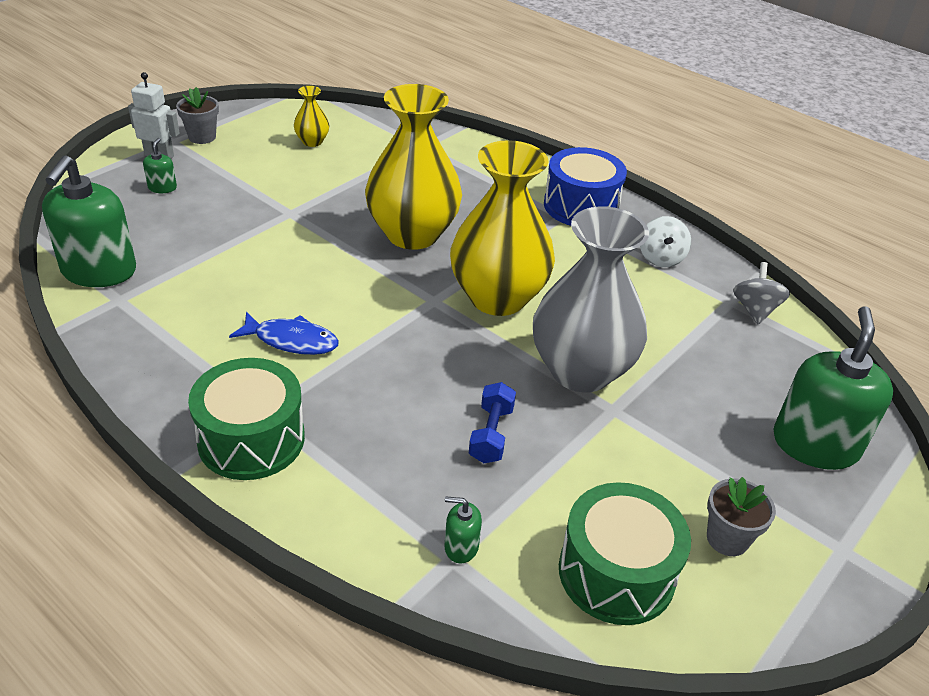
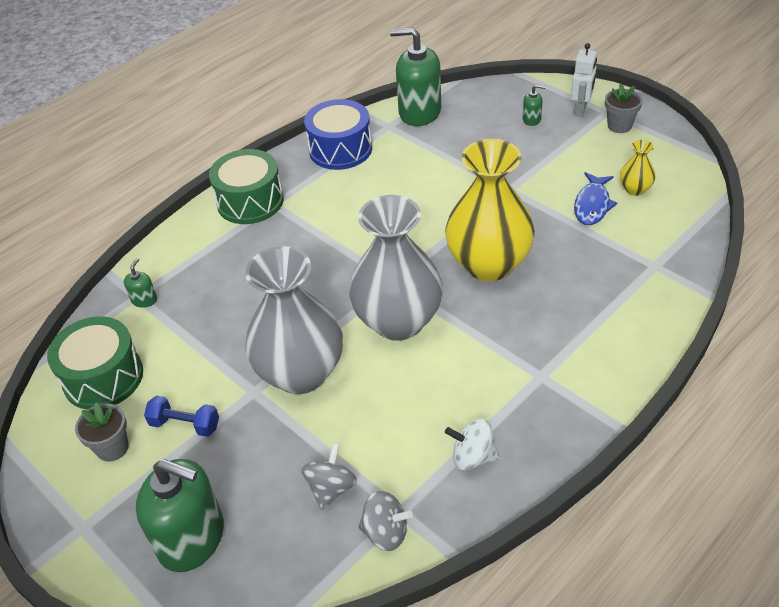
camera: 100 degrees right, 5 degrees up
blue fish [229,312,339,355] -> blue fish moved to [574,172,617,225]
yellow vase [450,140,555,316] -> grey vase [349,195,443,340]
blue dumbbell [469,382,516,463] -> blue dumbbell moved to [144,396,219,437]
blue drum [544,147,627,226] -> blue drum moved to [304,99,372,170]
none -> grey spinning top [301,442,357,510]

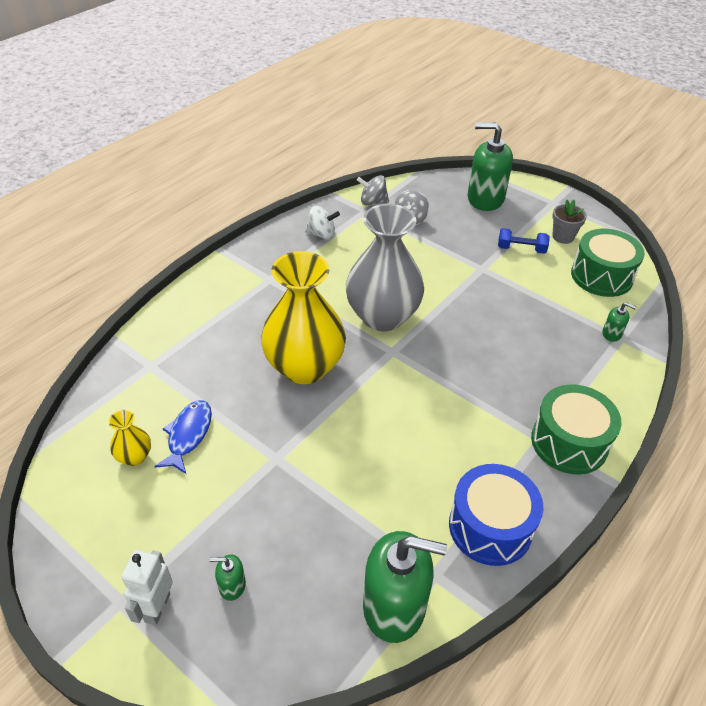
camera: 170 degrees right, 0 degrees up
green soap dispenser [124,258,157,308] -> green soap dispenser turned 75 degrees counterclockwise [602,302,637,342]
grey vase [245,246,343,394] -> none
grey flower pot [605,84,643,133] -> none

